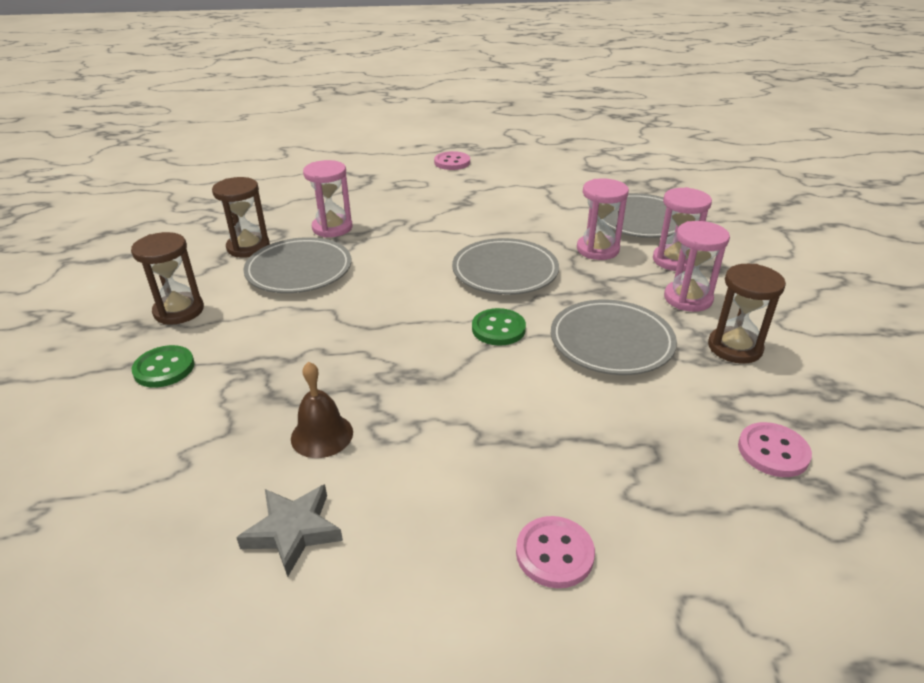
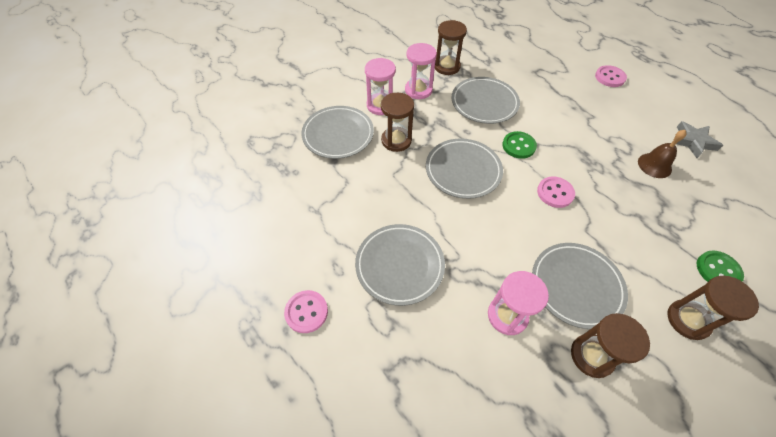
camera: 125 degrees left, 20 degrees up
pink hourglass [577,178,629,260] -> brown hourglass [381,93,414,152]
pink button [738,422,812,477] -> pink button moved to [537,176,575,208]
none -> grey plate [355,224,445,306]

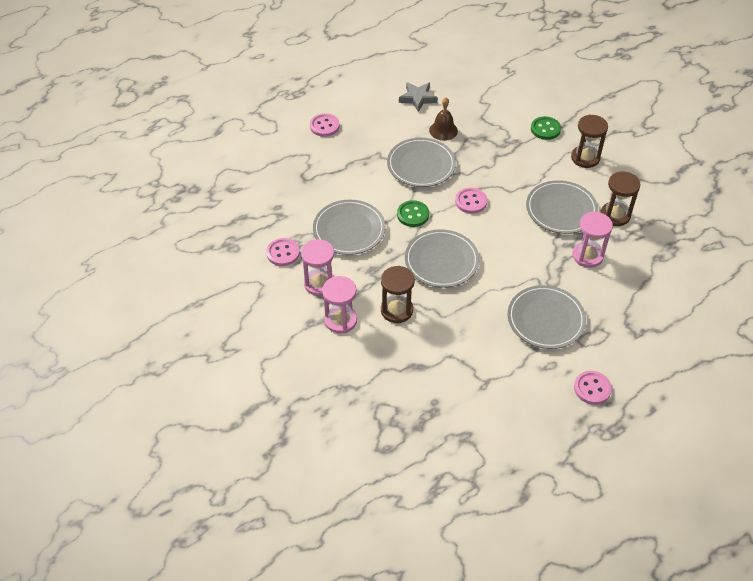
camera: 85 degrees left, 5 degrees down
grey plate [301,106,374,159] -> grey plate moved to [387,138,456,187]
brown hourglass [435,20,467,75] -> pink button [266,238,300,266]

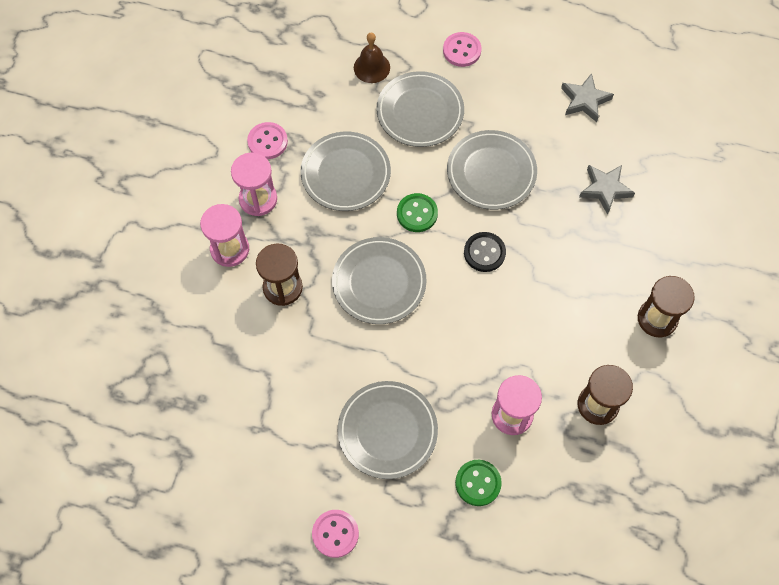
camera: 50 degrees right, 15 degrees up
brown bell [429,97,458,141] -> brown bell moved to [354,32,390,83]
pink button [455,187,487,214] -> black button [464,232,506,272]
grey plate [526,180,598,234] -> grey plate moved to [376,71,464,147]
green button [531,116,561,140] -> green button moved to [455,460,502,506]
none -> grey star [579,165,635,215]

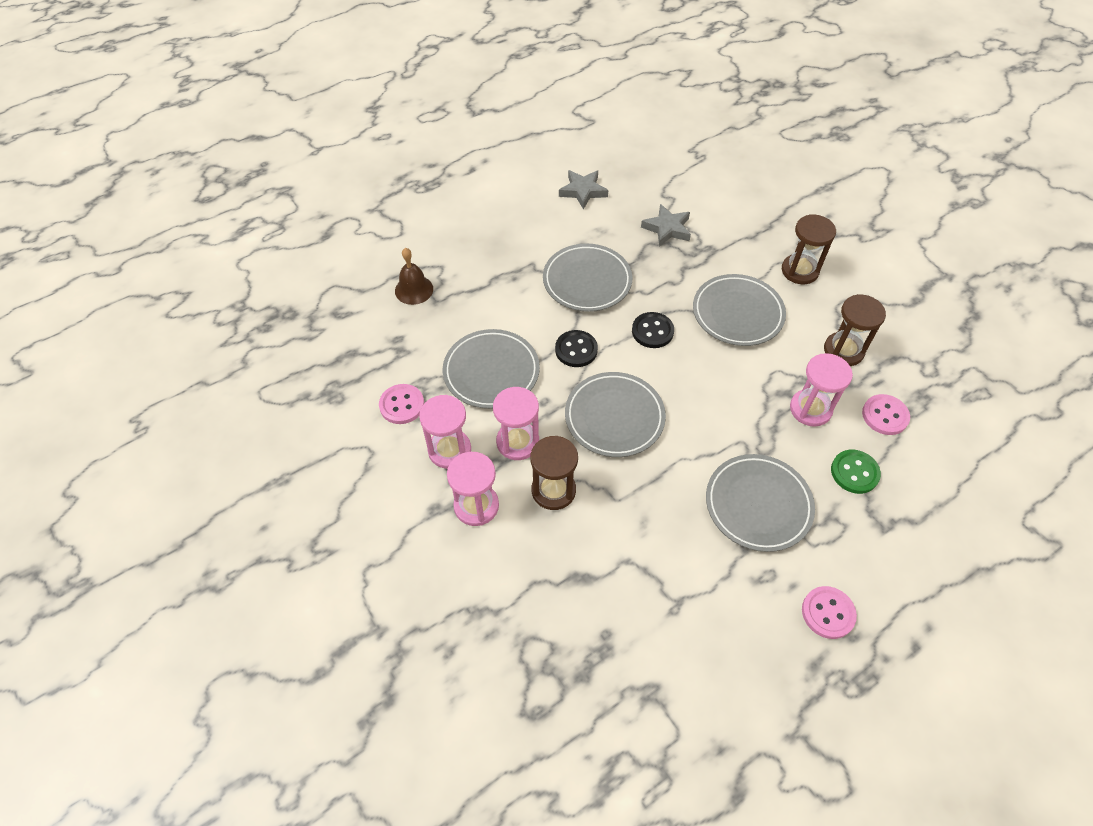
camera: 50 degrees left, 10 degrees down
grey plate [376,71,464,147] -> grey plate moved to [693,274,786,346]
green button [397,193,438,232] -> black button [555,330,598,367]
pink button [443,32,481,67] -> pink button moved to [862,394,910,435]
none -> pink hourglass [493,387,539,460]

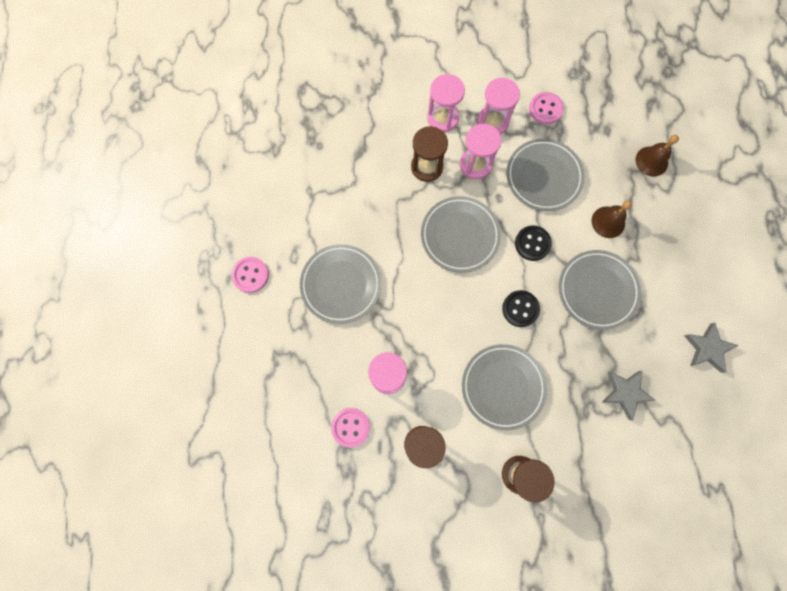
camera: 120 degrees right, 20 degrees up
green button [831,450,881,494] -> none
none -> brown bell [591,200,632,238]

